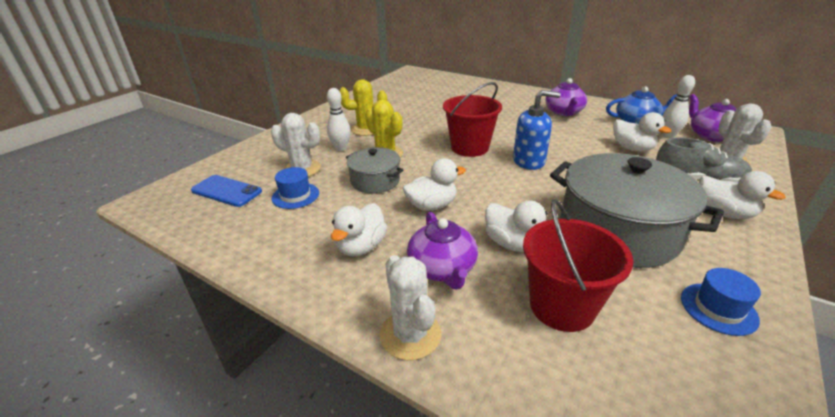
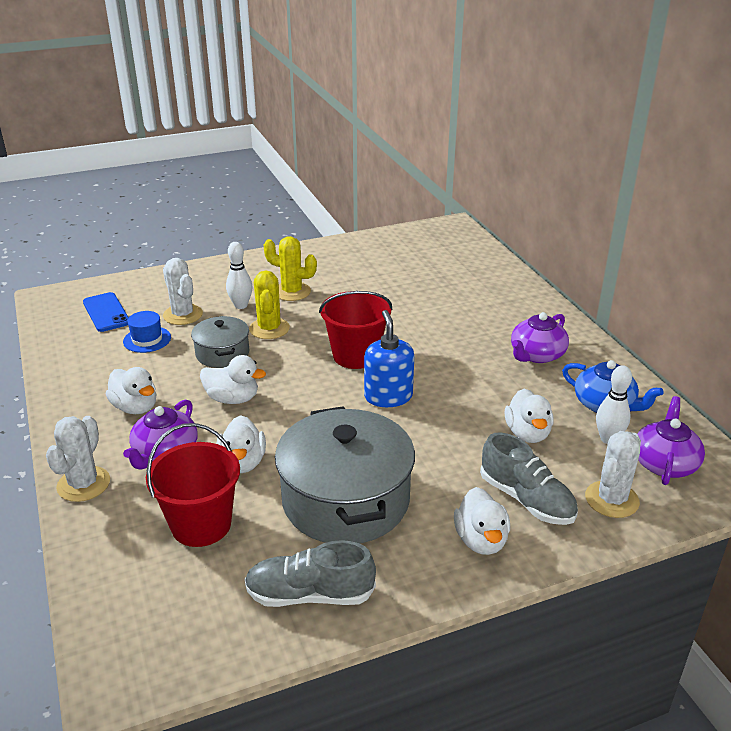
camera: 35 degrees right, 0 degrees up
white duck [331,203,387,256] -> white duck turned 105 degrees counterclockwise [106,367,156,414]
blue soap dispenser [513,90,561,170] -> blue soap dispenser turned 135 degrees counterclockwise [364,310,414,407]
blue hat [681,268,761,336] -> grey shoe [245,540,376,607]

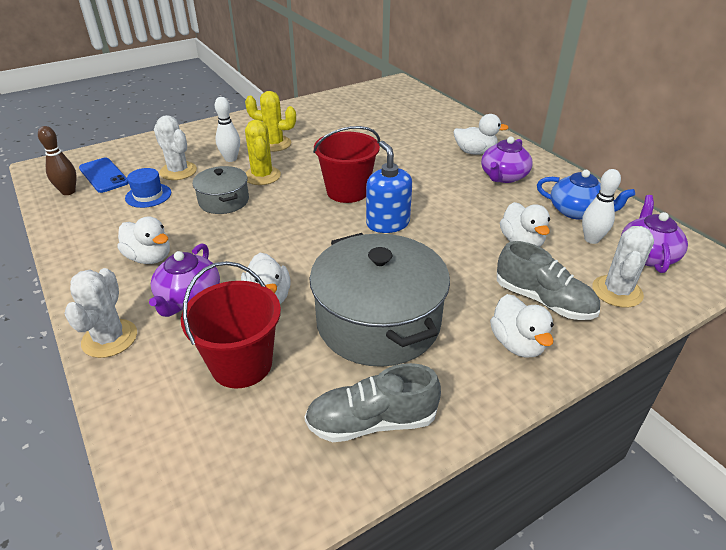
camera: 10 degrees left, 5 degrees up
white duck [200,355,266,404] -> white duck moved to [453,114,509,155]
none -> brown bowling pin [38,126,77,195]

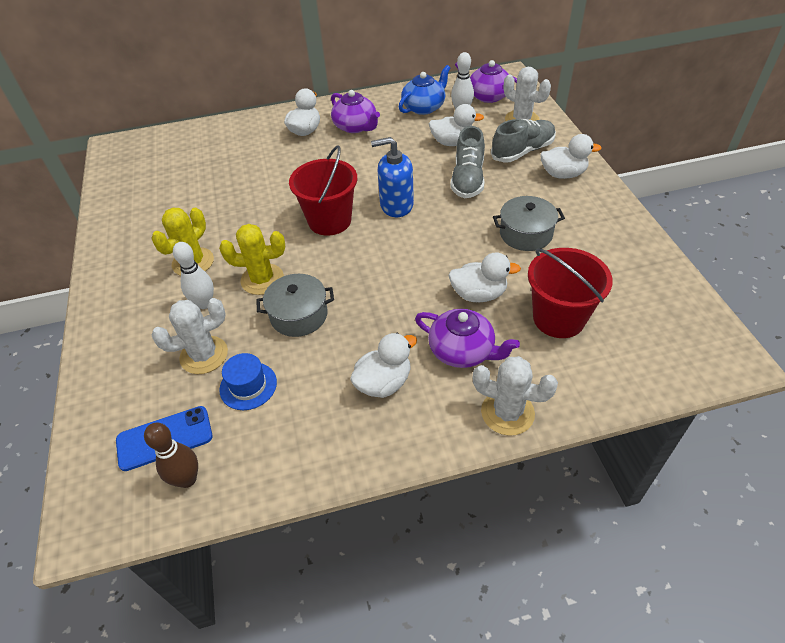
camera: 70 degrees left, 10 degrees up
grey shoe [304,363,441,442] -> grey shoe moved to [450,126,485,198]
grey pot [309,233,450,367] -> grey pot [493,196,565,251], size x0.53

